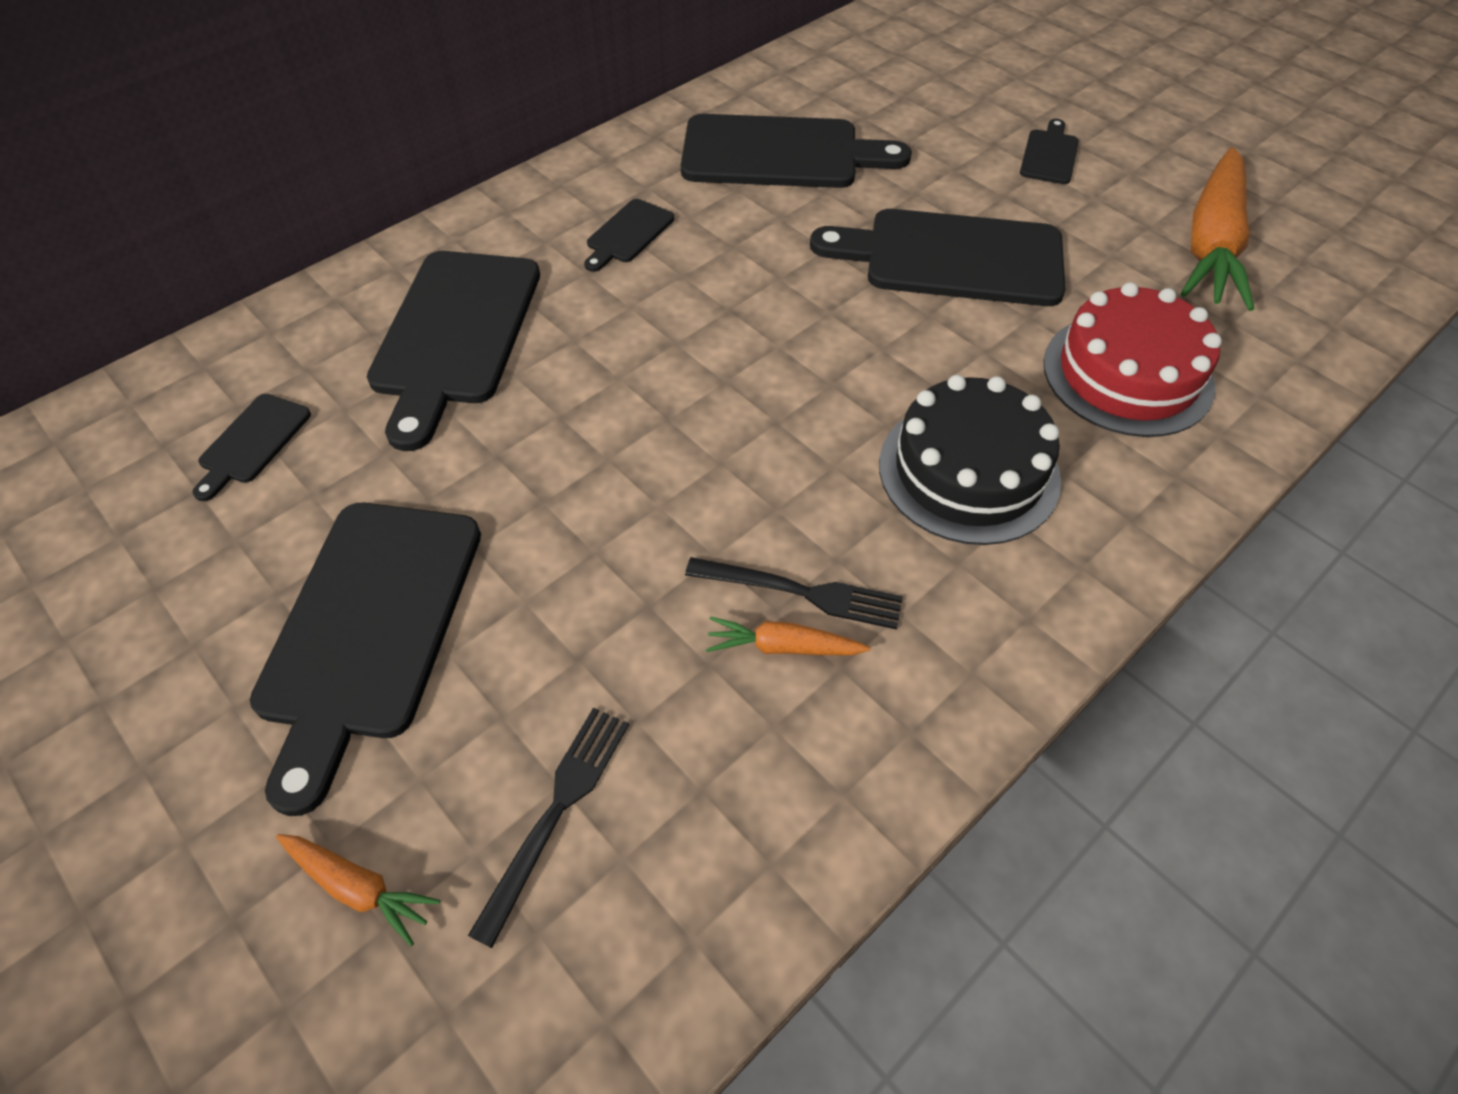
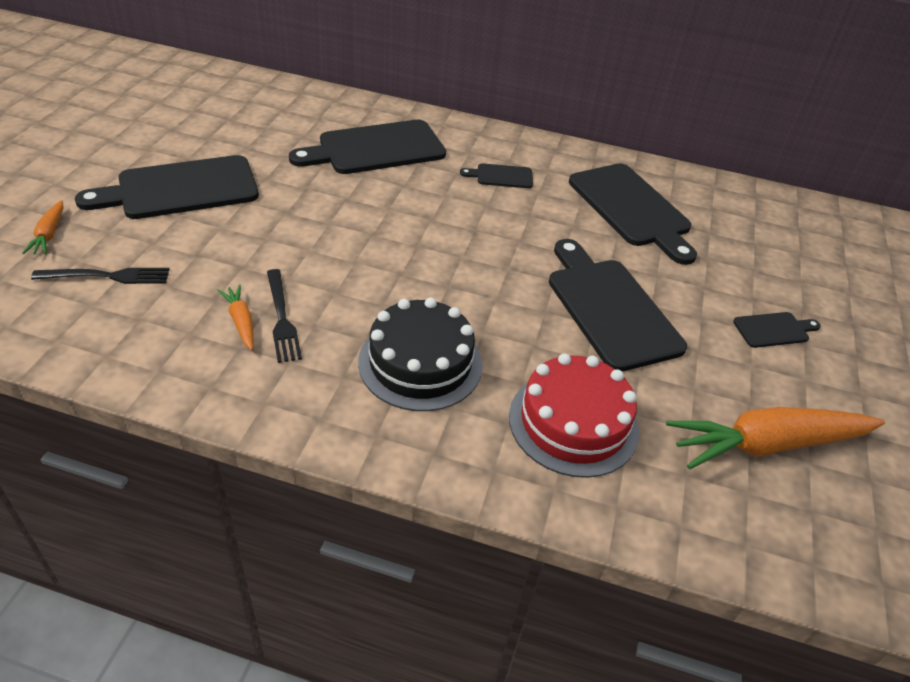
camera: 55 degrees right, 10 degrees down
black cutting board [192,394,311,501] -> none

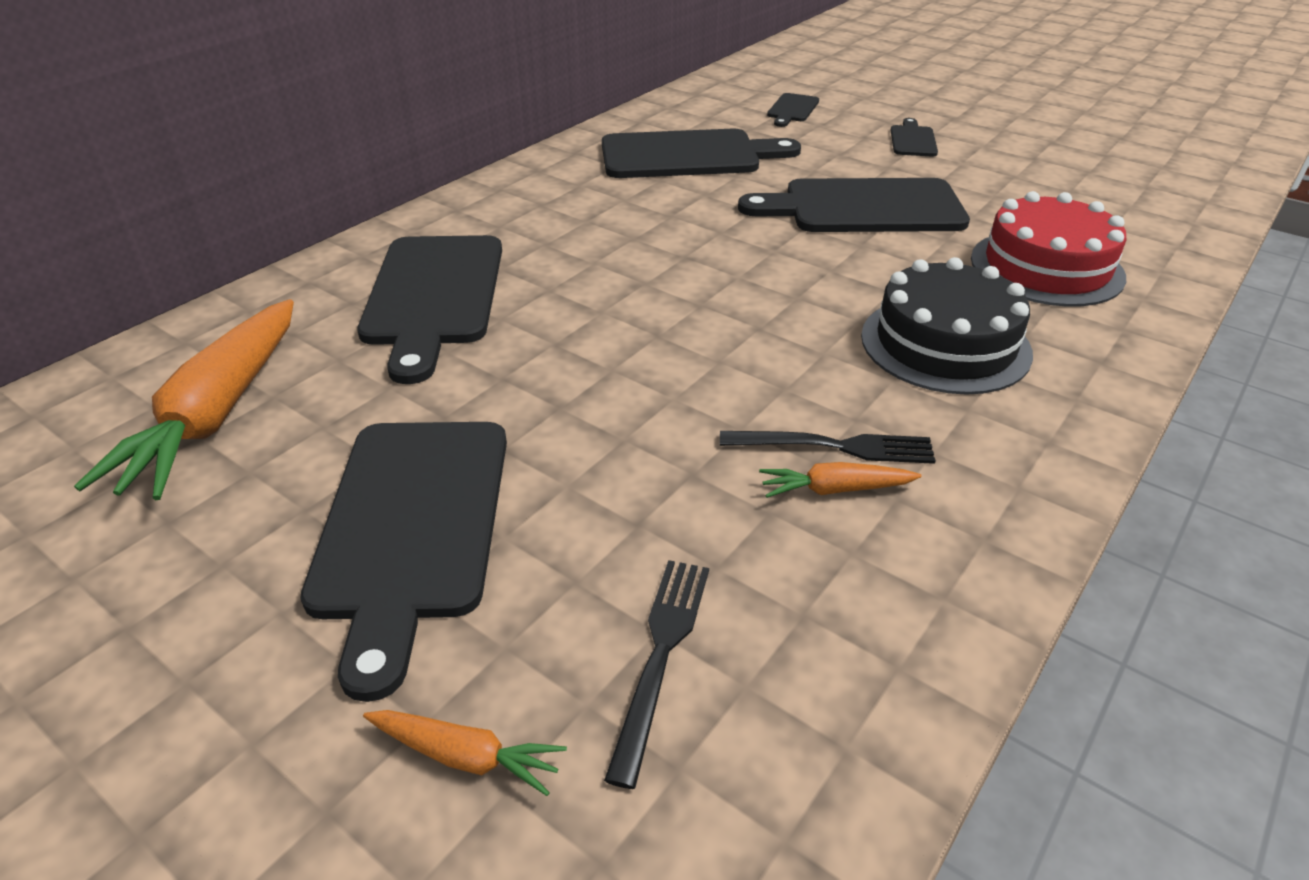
camera: 65 degrees left, 5 degrees down
black cutting board [460,163,533,188] -> black cutting board moved to [767,93,819,127]
orange carrot [666,407,885,469] -> orange carrot moved to [74,299,294,500]

